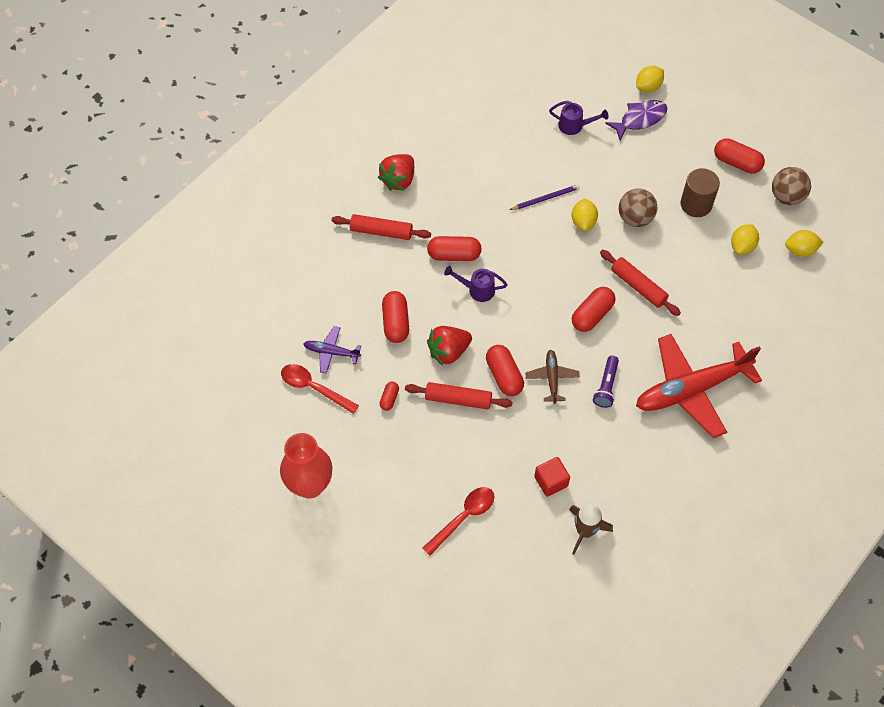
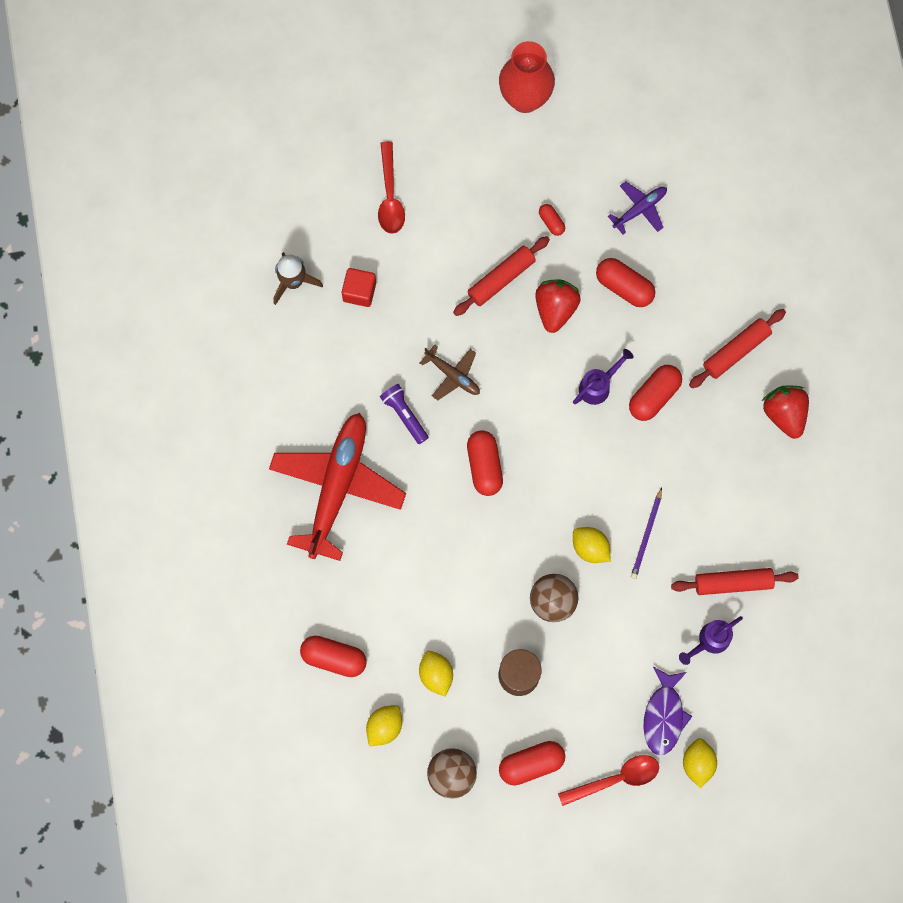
camera: 130 degrees right, 15 degrees up
red spoon [281,364,359,414] -> red spoon moved to [558,755,659,806]
red capsule [486,345,524,396] -> red capsule moved to [300,636,367,677]
red rolling pin [600,250,681,316] -> red rolling pin moved to [671,568,799,595]

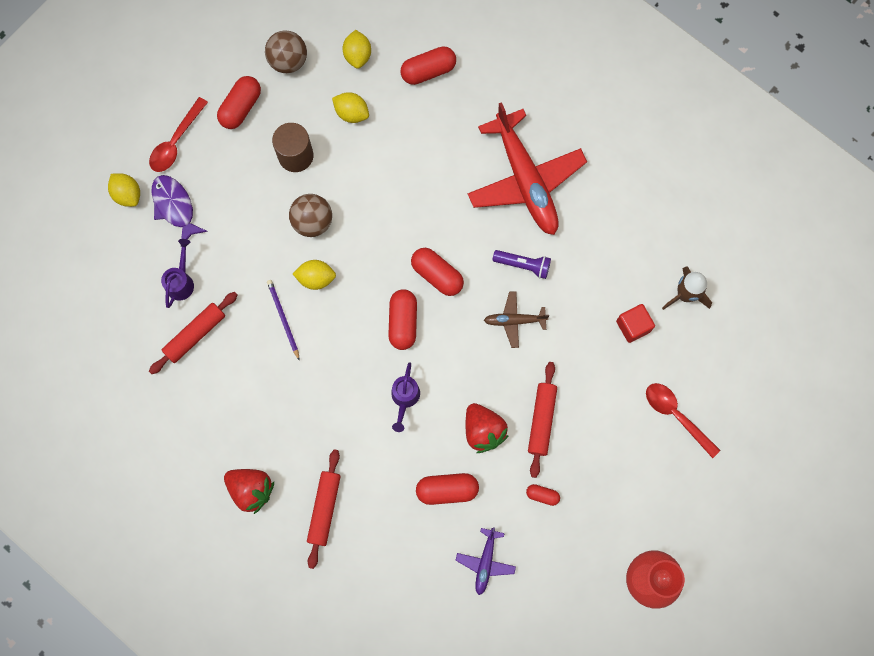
camera: 140 degrees right, 0 degrees up
red capsule [629,365,682,421] -> red capsule moved to [388,289,417,350]

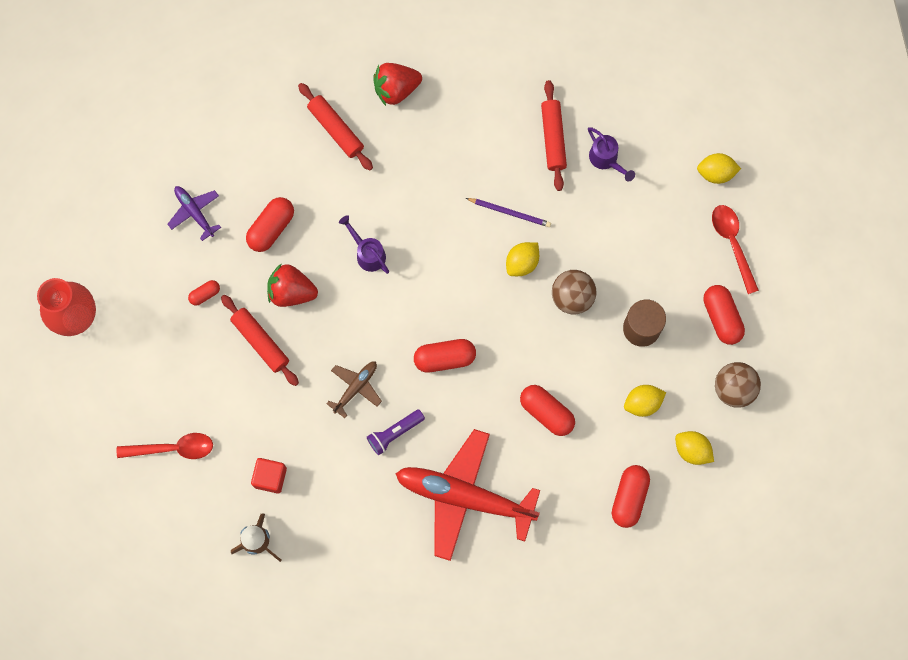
camera: 130 degrees right, 0 degrees up
purple fish [152,175,208,239] -> none
red capsule [388,289,417,350] -> red capsule moved to [520,385,575,436]

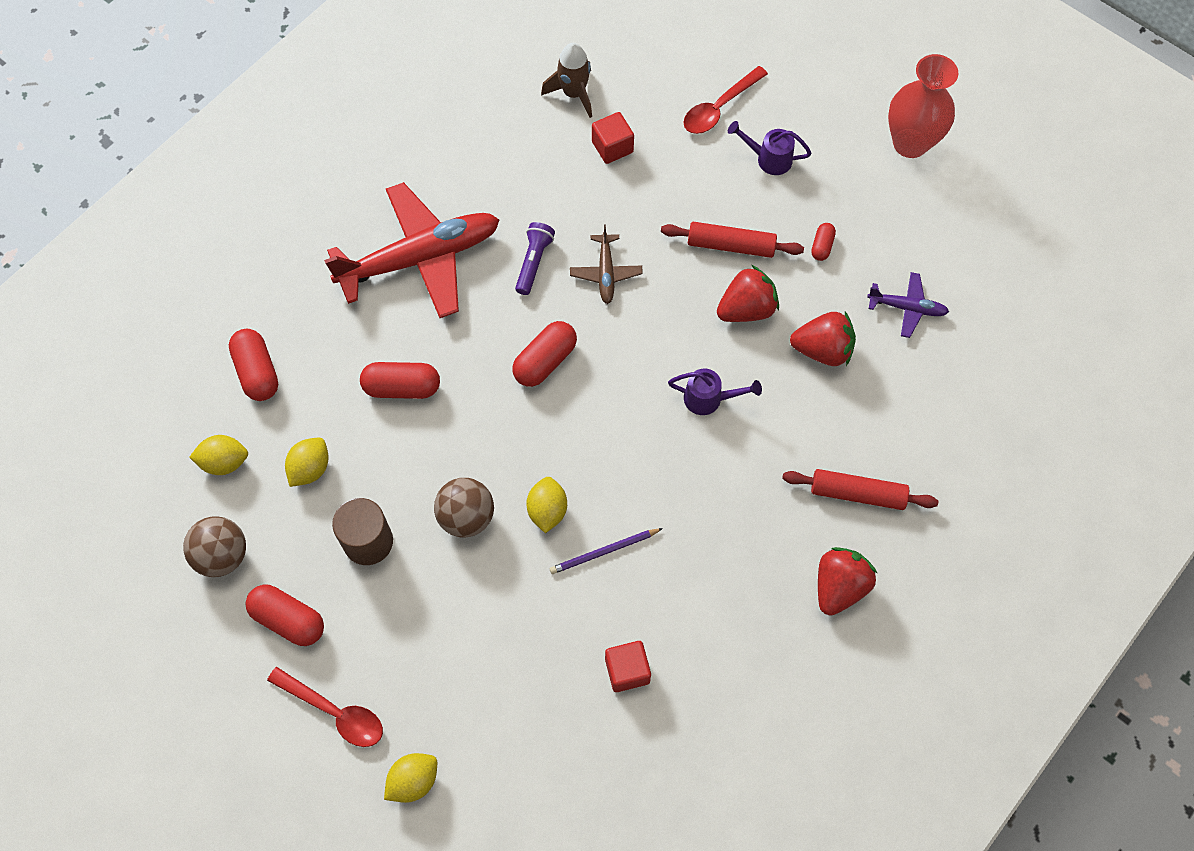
camera: 140 degrees right, 10 degrees down
red capsule [246,197,294,252] -> red strawberry [790,312,856,366]
red rolling pin [541,80,567,191] -> red cube [605,641,651,692]
purple watering can [588,127,635,182] -> purple watering can moved to [728,121,812,175]

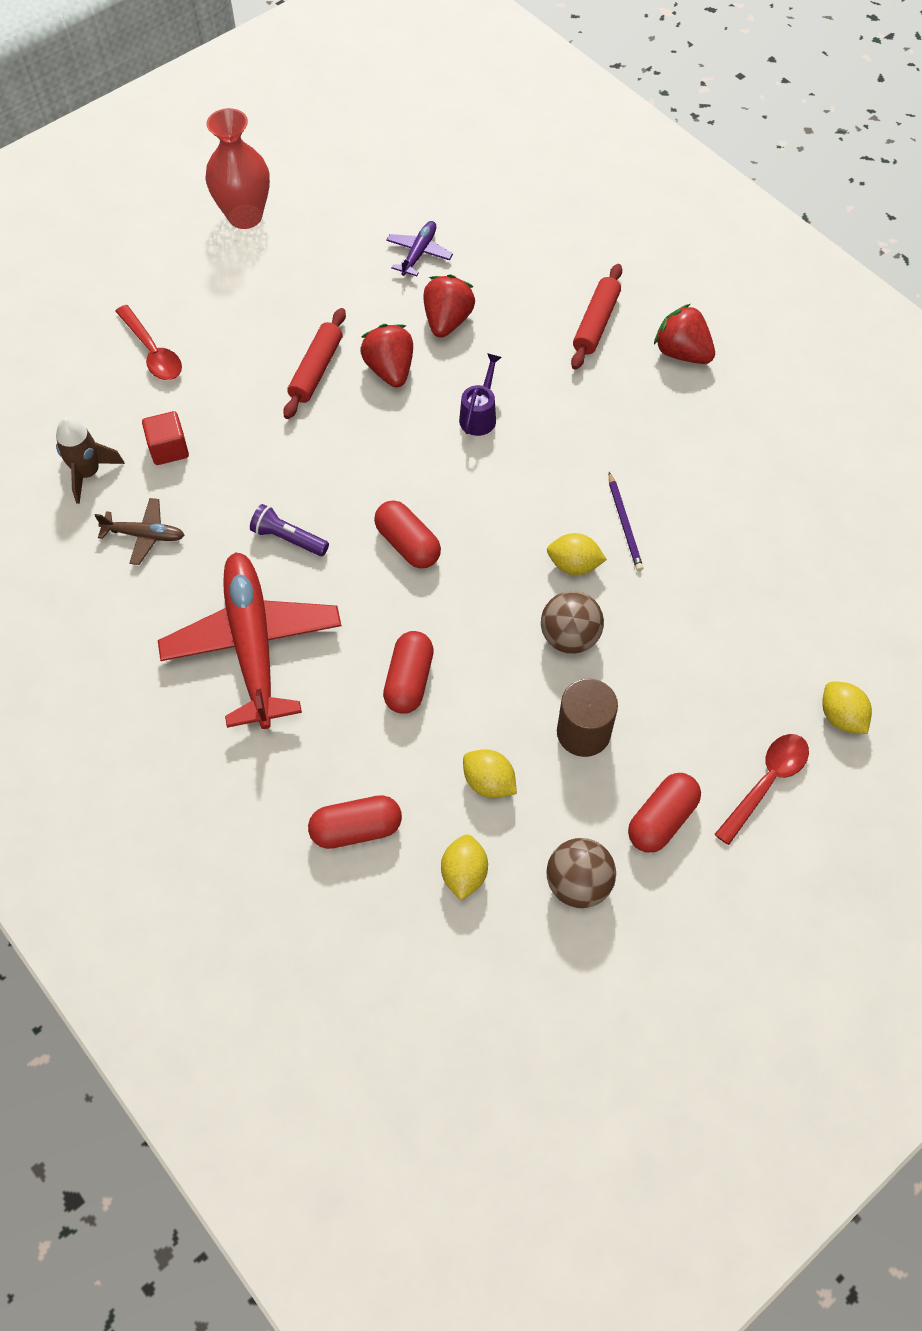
camera: 80 degrees left, 5 degrees down
brown plane [570,224,643,304] -> brown plane moved to [94,498,185,565]
red cube [605,641,651,692] -> none
purple watering can [728,121,812,175] -> none
red capsule [811,223,836,261] -> none

